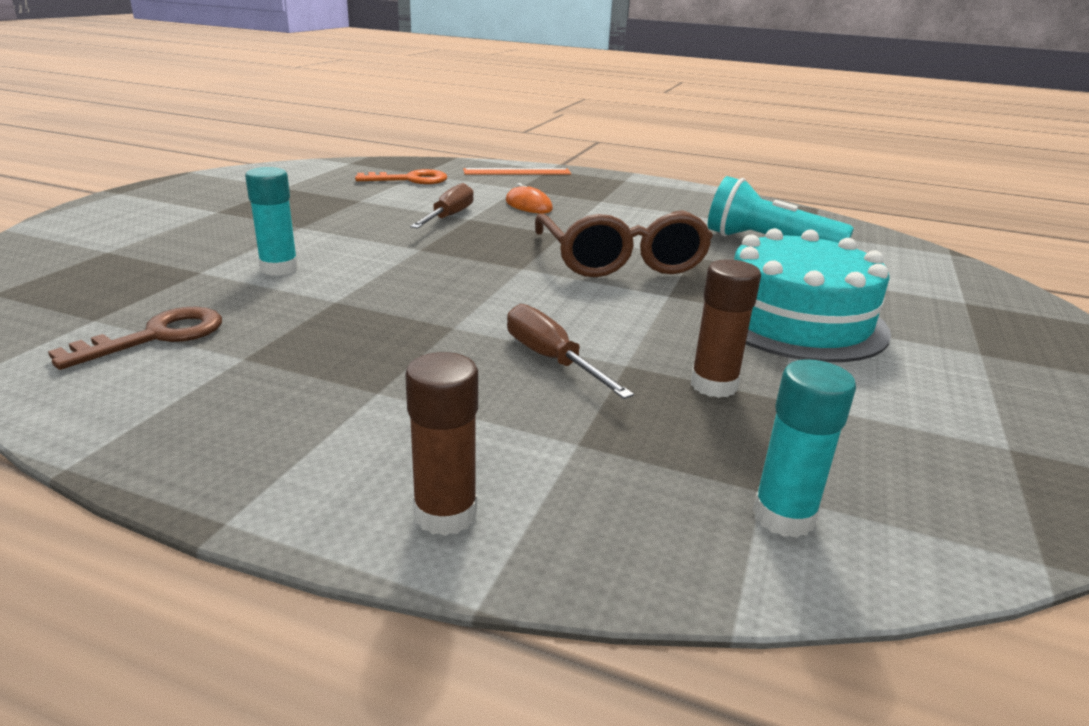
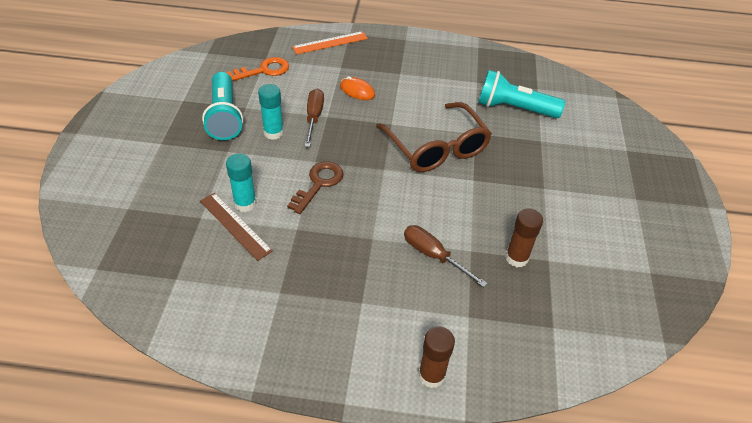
camera: 15 degrees left, 20 degrees up
brown key [48,307,222,370] -> brown key moved to [287,161,344,214]
turquoise cake [734,228,891,362] -> none
turquoise glue stick [752,359,856,538] -> turquoise glue stick moved to [258,84,284,140]
none -> brown ruler [200,193,273,261]
none -> turquoise flashlight [202,72,243,140]

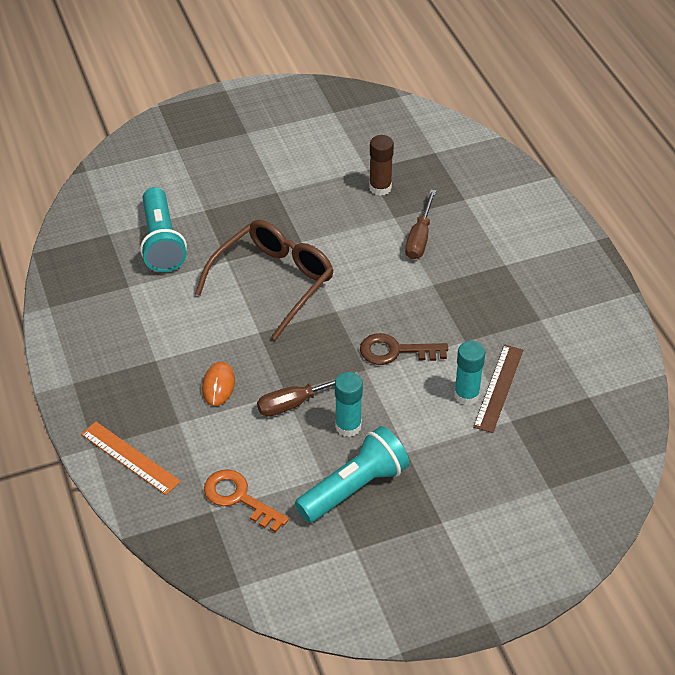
camera: 115 degrees left, 0 degrees up
brown glue stick [418,327,455,388] -> none

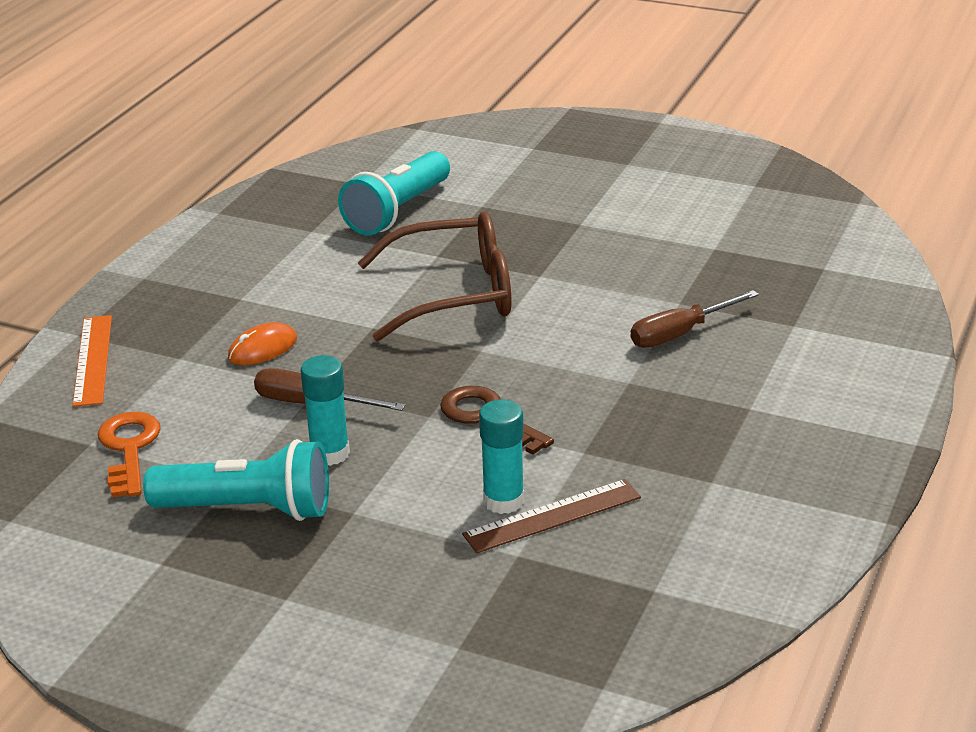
camera: 45 degrees right, 15 degrees down
brown glue stick [369,135,394,196] -> none

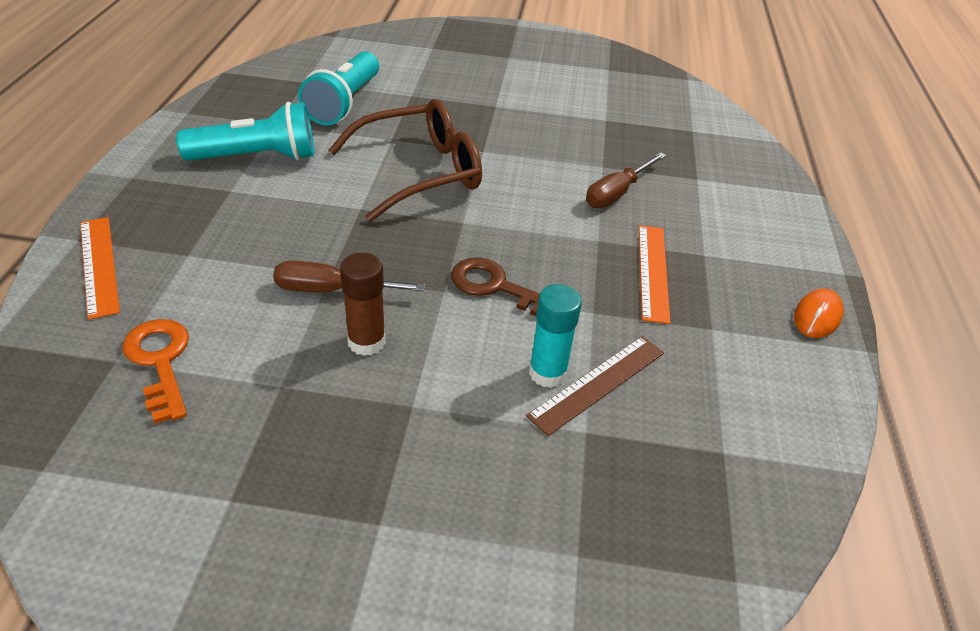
camera: 20 degrees left, 10 degrees up
turquoise flashlight [143,439,329,521] -> turquoise flashlight moved to [176,102,314,161]
orange mouse [228,322,297,365] -> orange mouse moved to [794,289,844,338]
turquoise glue stick [300,355,350,466] -> brown glue stick [340,253,386,356]
none -> orange ruler [639,225,670,324]

